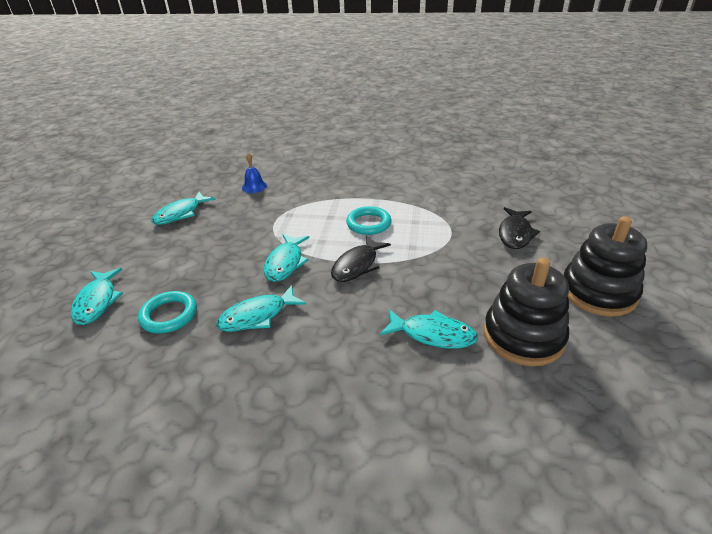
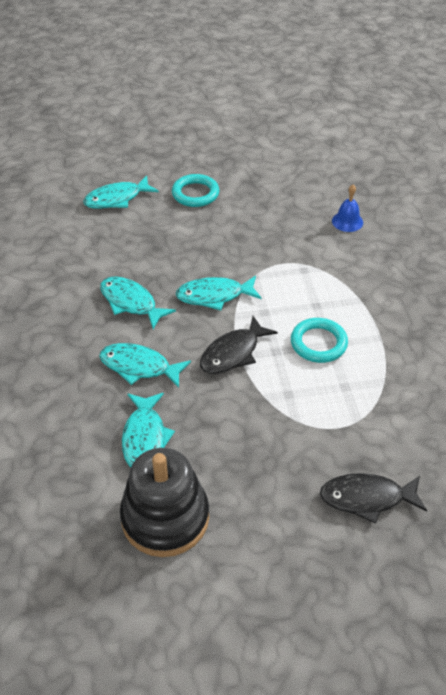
camera: 70 degrees right, 10 degrees up
turquoise ring [138,291,197,334] -> turquoise ring moved to [172,174,219,207]
turquoise fish [151,192,216,225] -> turquoise fish moved to [99,343,191,388]
black fish [331,236,391,282] -> black fish turned 60 degrees counterclockwise [200,316,278,374]
black stacking toy [564,216,647,317] -> none

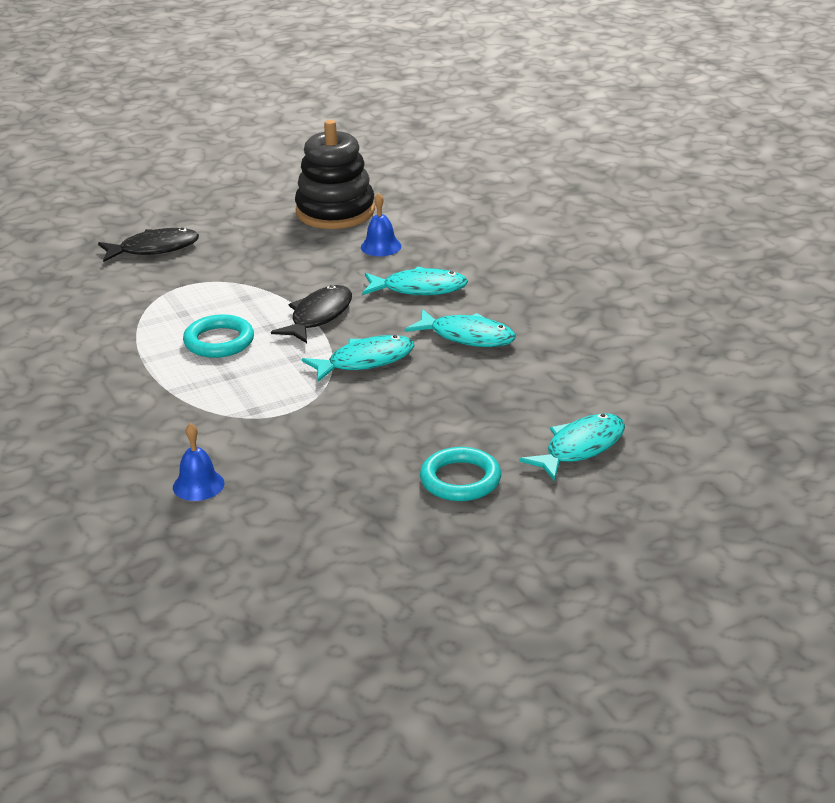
camera: 165 degrees right, 15 degrees down
turquoise fish [122,393,175,468] -> blue bell [361,193,402,256]

